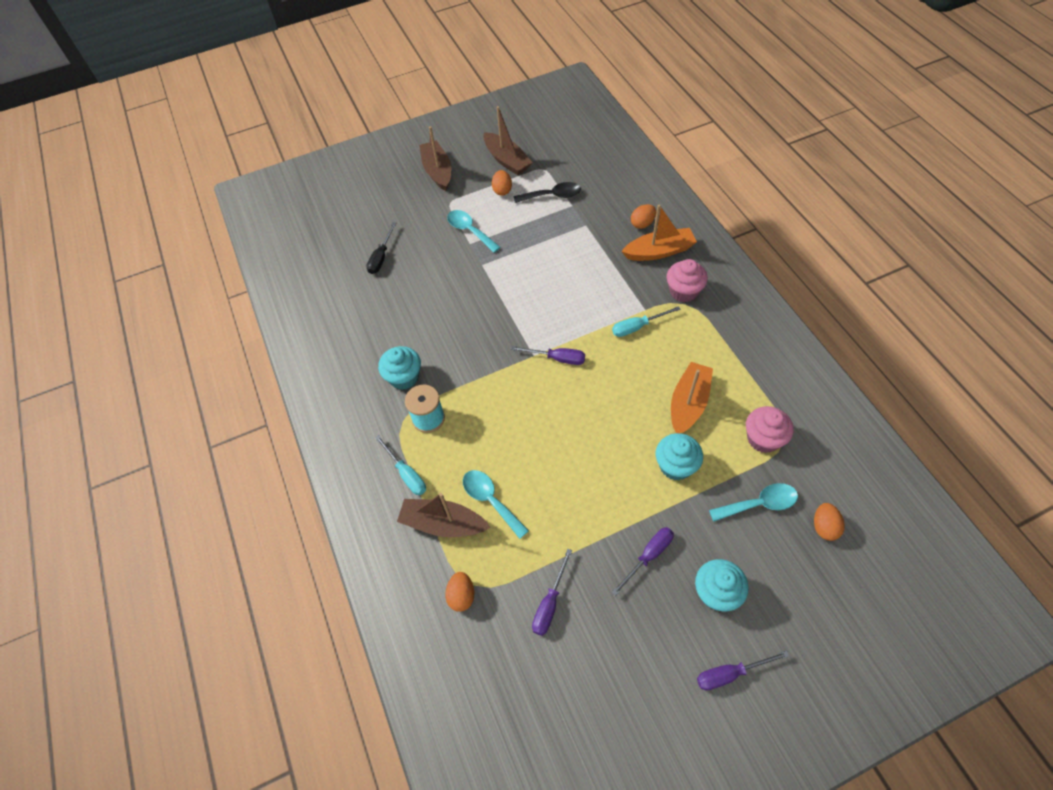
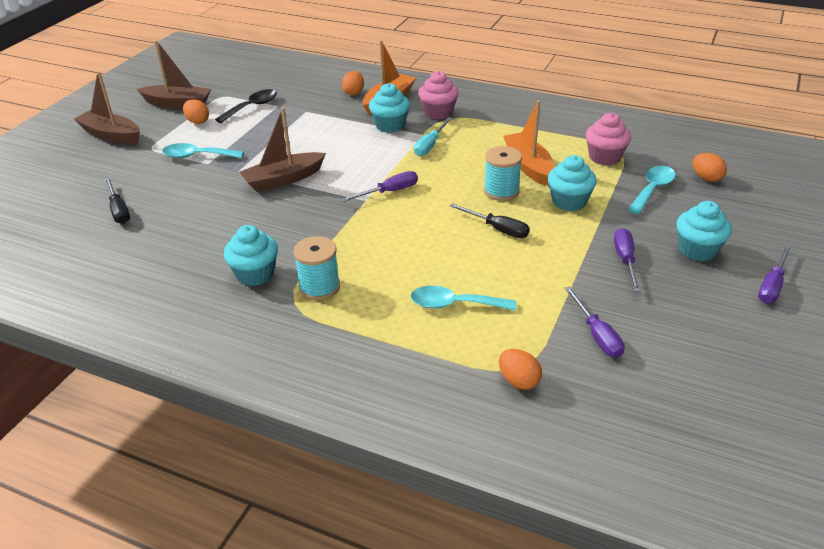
camera: 45 degrees left, 20 degrees down
turquoise screwdriver [375,435,426,495] -> none
brown boat [397,493,491,537] -> brown boat moved to [240,107,326,192]
none -> turquoise cupcake [369,83,410,133]
none -> black screwdriver [450,203,530,238]
none -> turquoise spool [484,146,522,201]

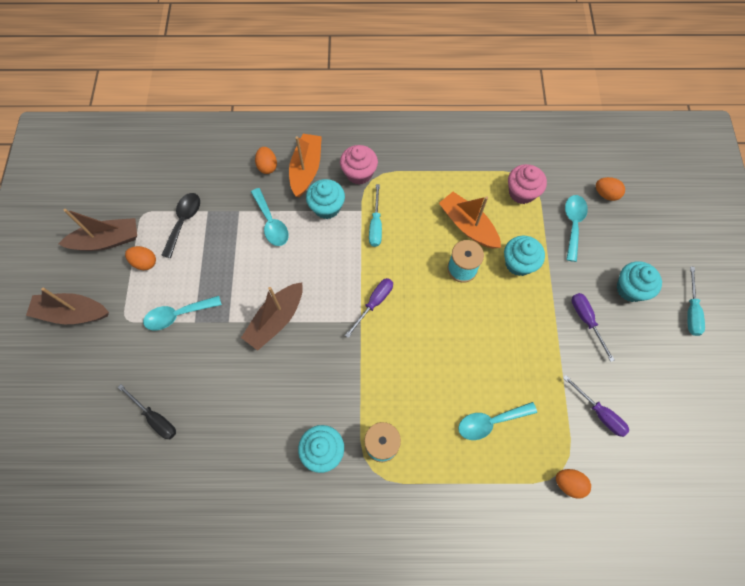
camera: 25 degrees left, 30 degrees up
black screwdriver [450,203,530,238] -> none
purple screwdriver [758,245,792,304] -> turquoise screwdriver [687,266,705,336]
none -> turquoise spoon [251,188,289,246]

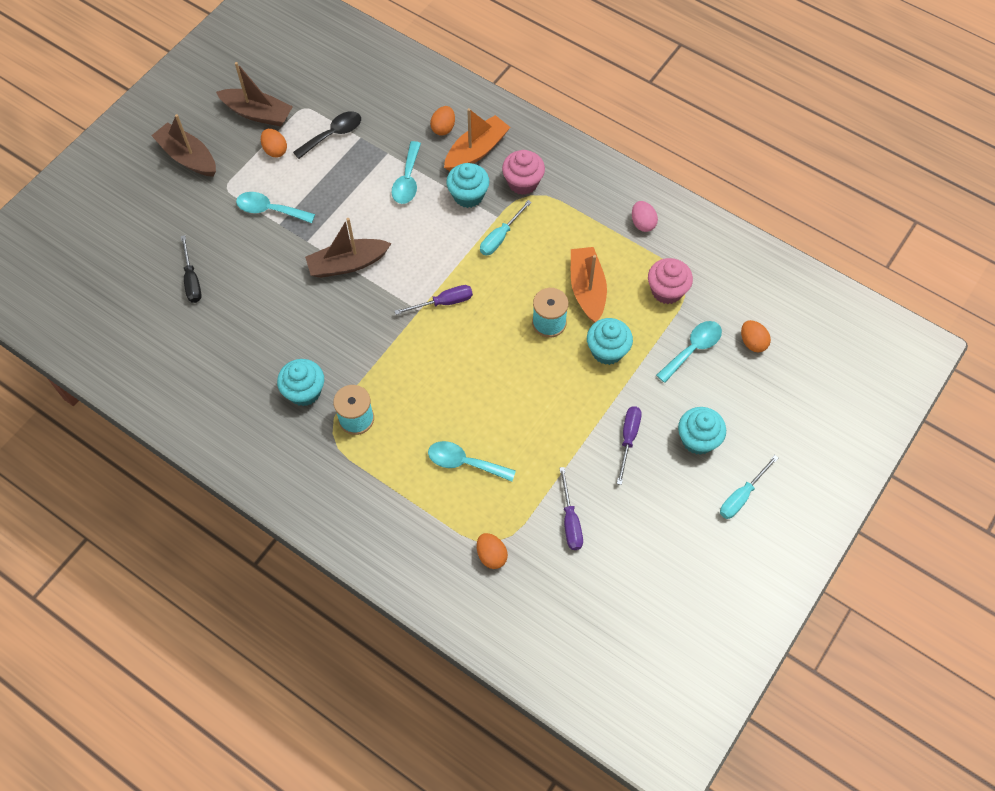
camera: 35 degrees right, 5 degrees down
none -> pink egg [632,201,658,232]

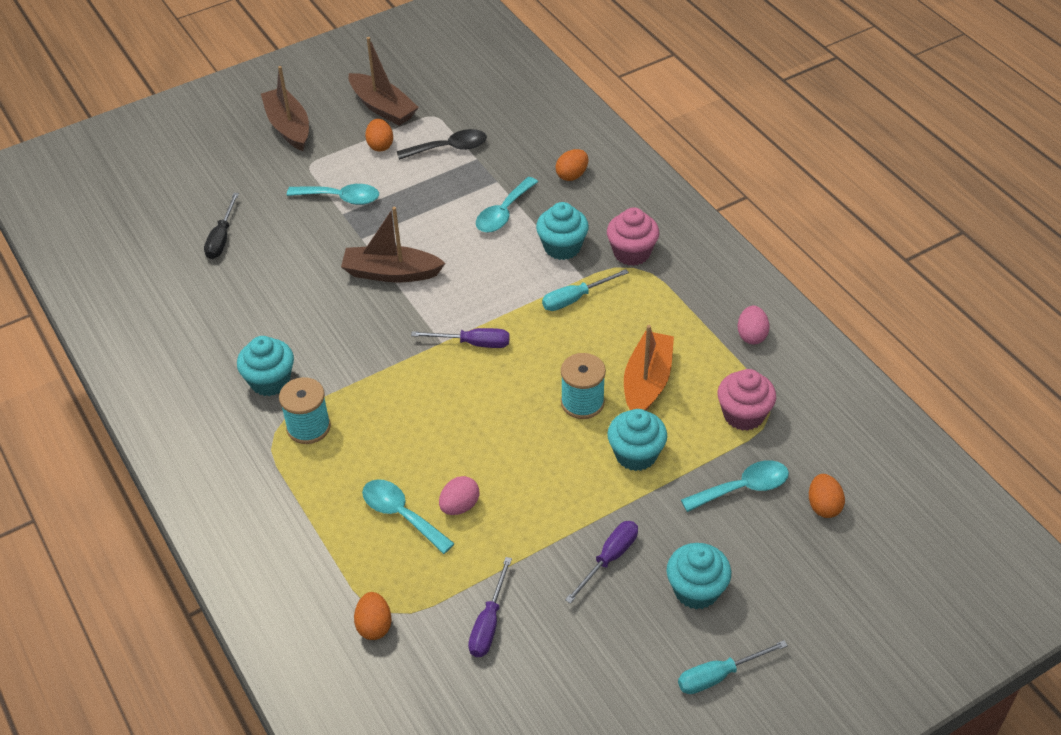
camera: 25 degrees right, 15 degrees down
turquoise spoon [236,192,315,223] -> turquoise spoon turned 150 degrees clockwise [287,184,379,205]
orange boat [444,108,510,171] -> none
none -> pink egg [439,476,479,515]

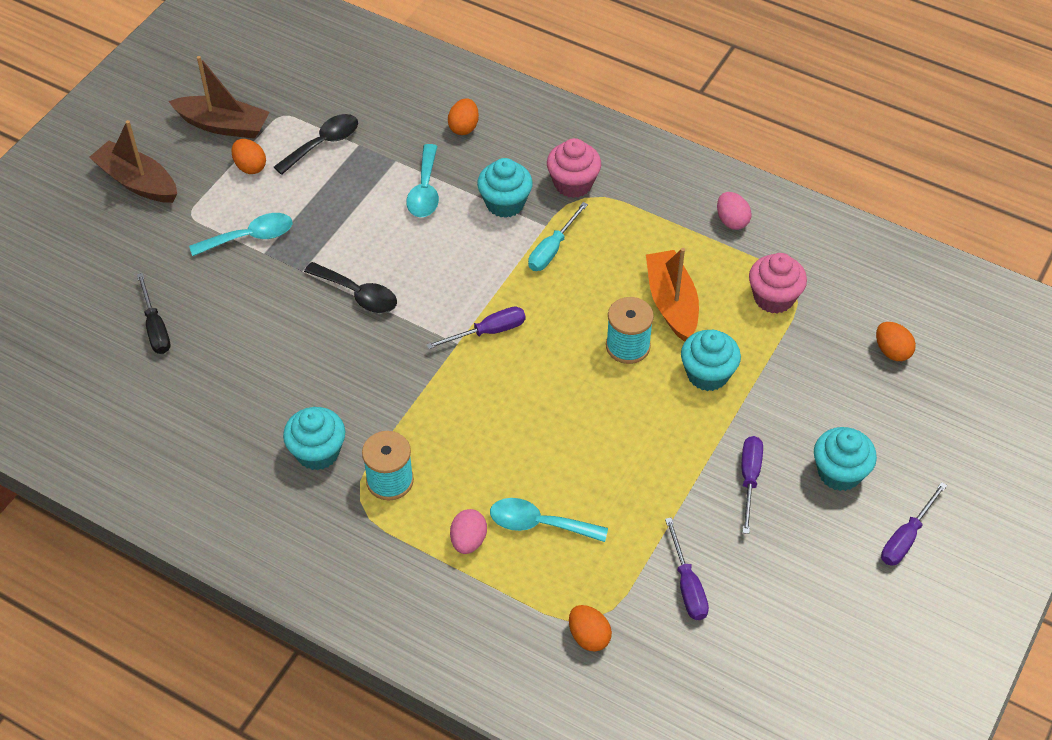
camera: 30 degrees left, 5 degrees up
brown boat [341,207,446,282] -> black spoon [304,262,397,313]
pink egg [439,476,479,515] -> pink egg moved to [450,509,487,554]
turquoise screwdriver [678,640,788,694] -> purple screwdriver [881,482,947,566]
turquoise spoon [681,460,789,512] -> none

